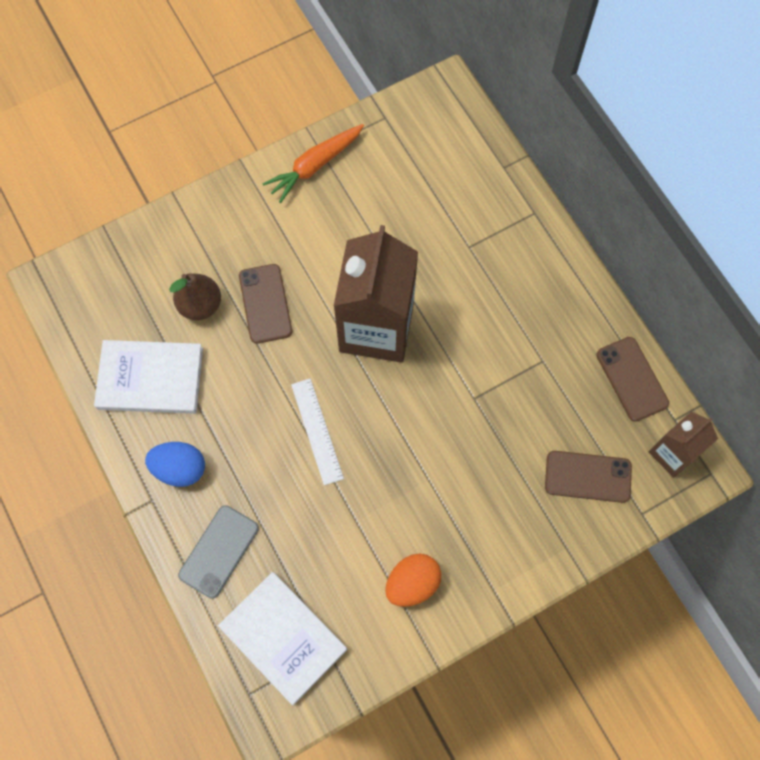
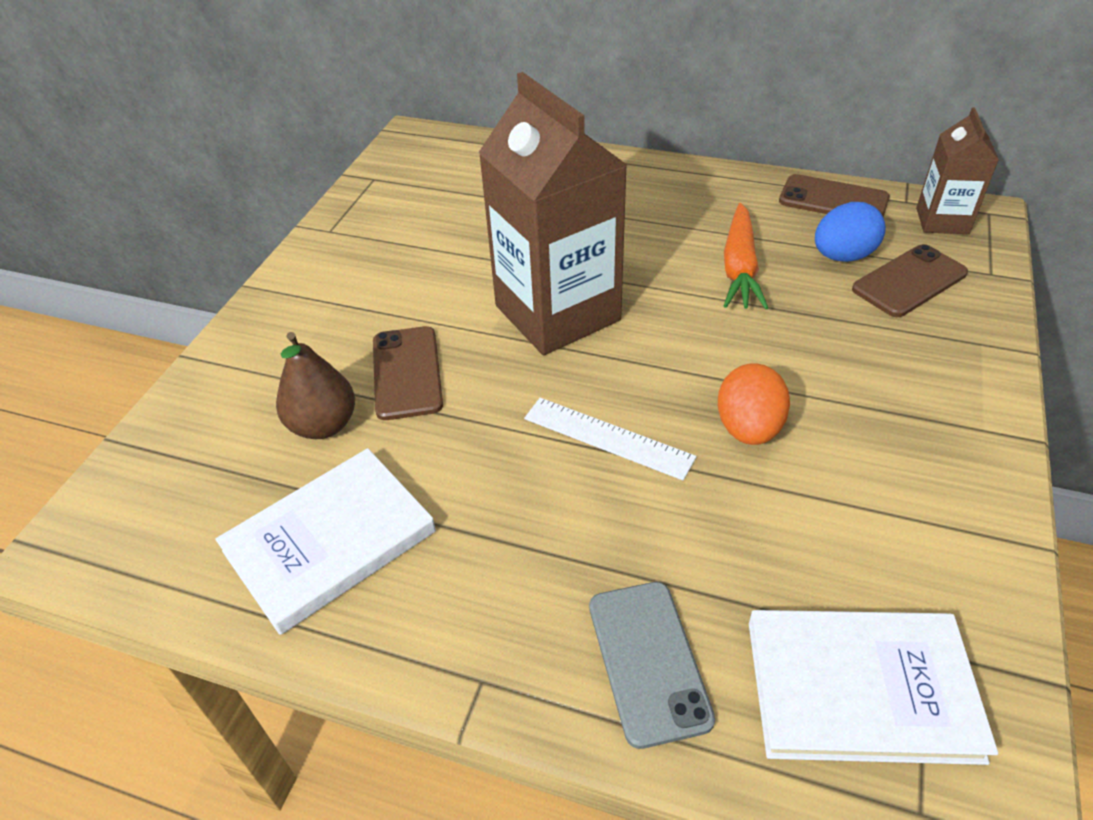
camera: 40 degrees left, 25 degrees down
blue egg [145,442,205,487] -> blue egg moved to [815,202,886,262]
brown phone [239,264,292,344] -> brown phone turned 45 degrees clockwise [373,326,443,420]
orange carrot [263,124,364,203] -> orange carrot moved to [724,203,768,309]
orange egg [385,554,442,607] -> orange egg moved to [718,363,790,445]

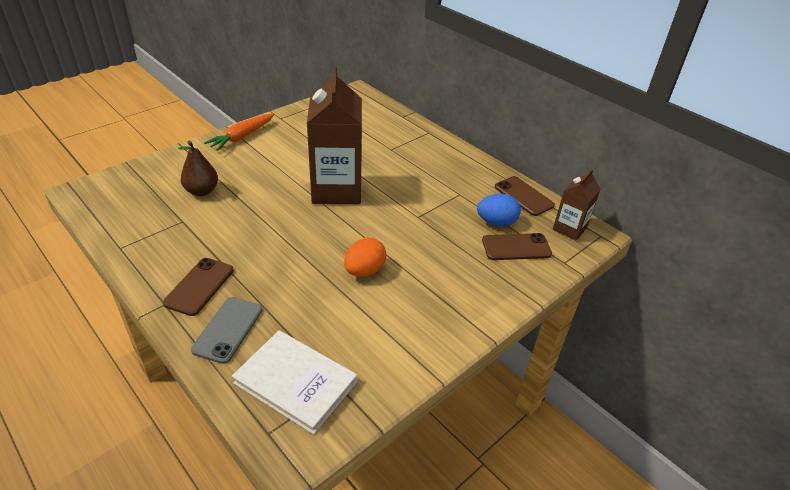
camera: 25 degrees right, 5 degrees down
white book [216,448,436,635] -> none
brown phone [373,326,443,420] -> brown phone moved to [163,258,234,316]
white ruler [524,398,697,480] -> none
orange carrot [724,203,768,309] -> orange carrot moved to [204,113,274,151]

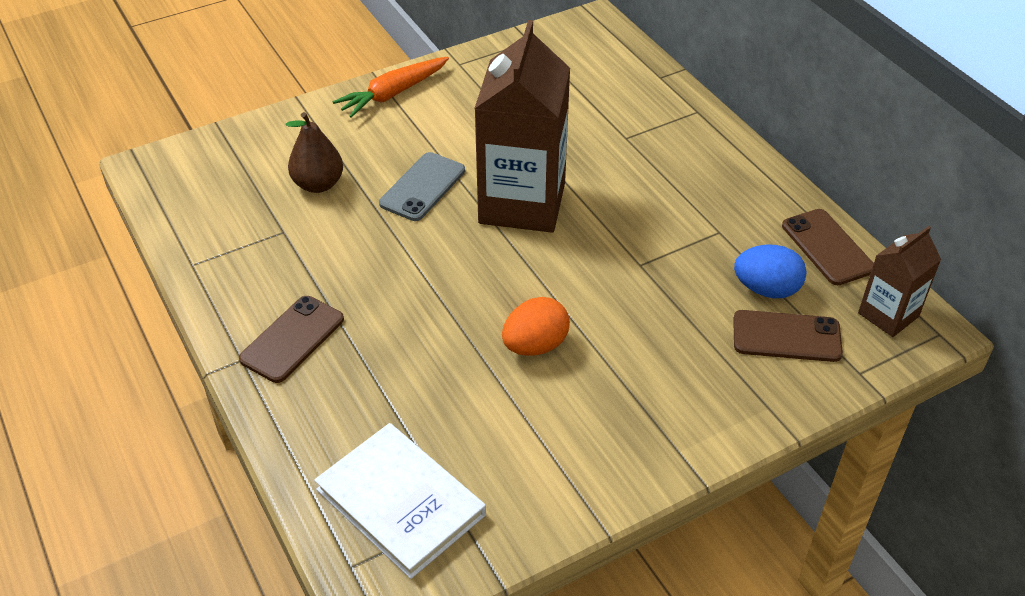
camera: 15 degrees right, 5 degrees up
grey phone [191,297,263,364] -> grey phone moved to [379,152,465,221]

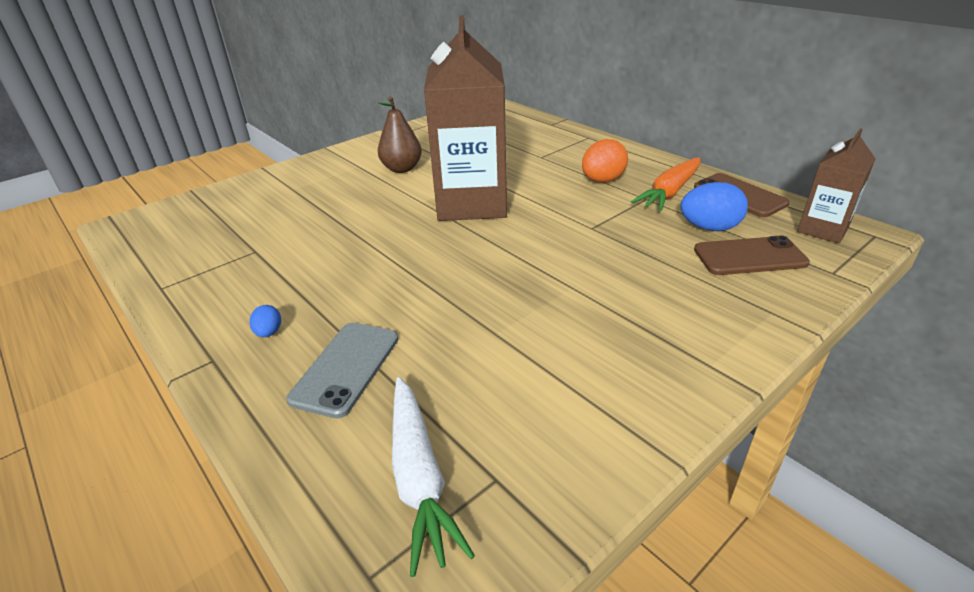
camera: 10 degrees left, 10 degrees down
brown phone [239,296,344,383] -> blue egg [250,305,281,337]
brown pear [286,112,343,193] -> brown pear moved to [378,96,422,173]
white book [314,423,486,579] -> white carrot [392,377,475,577]
orange carrot [332,57,449,118] -> orange carrot moved to [631,157,700,211]
grey phone [379,152,465,221] -> grey phone moved to [287,323,398,418]
orange egg [502,297,570,356] -> orange egg moved to [582,139,628,183]

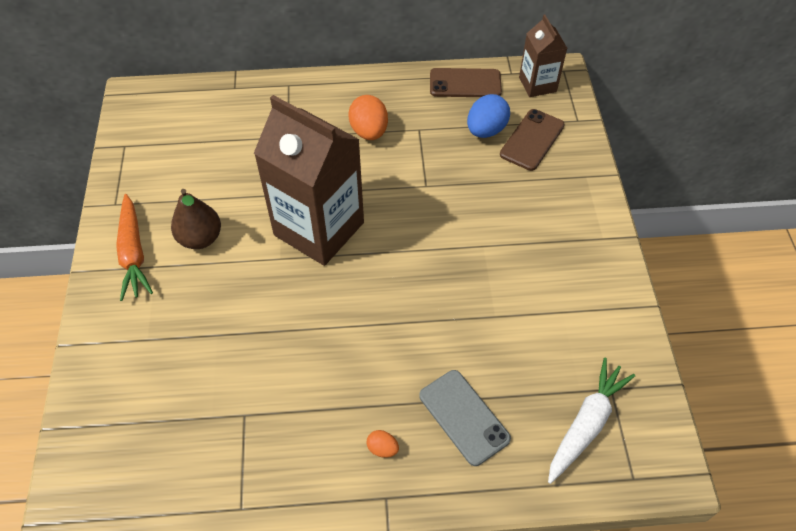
camera: 55 degrees left, 20 degrees up
blue egg [250,305,281,337] -> orange egg [367,430,399,458]
white carrot [392,377,475,577] -> white carrot turned 75 degrees counterclockwise [548,358,635,484]
orange carrot [631,157,700,211] -> orange carrot moved to [116,194,153,301]

